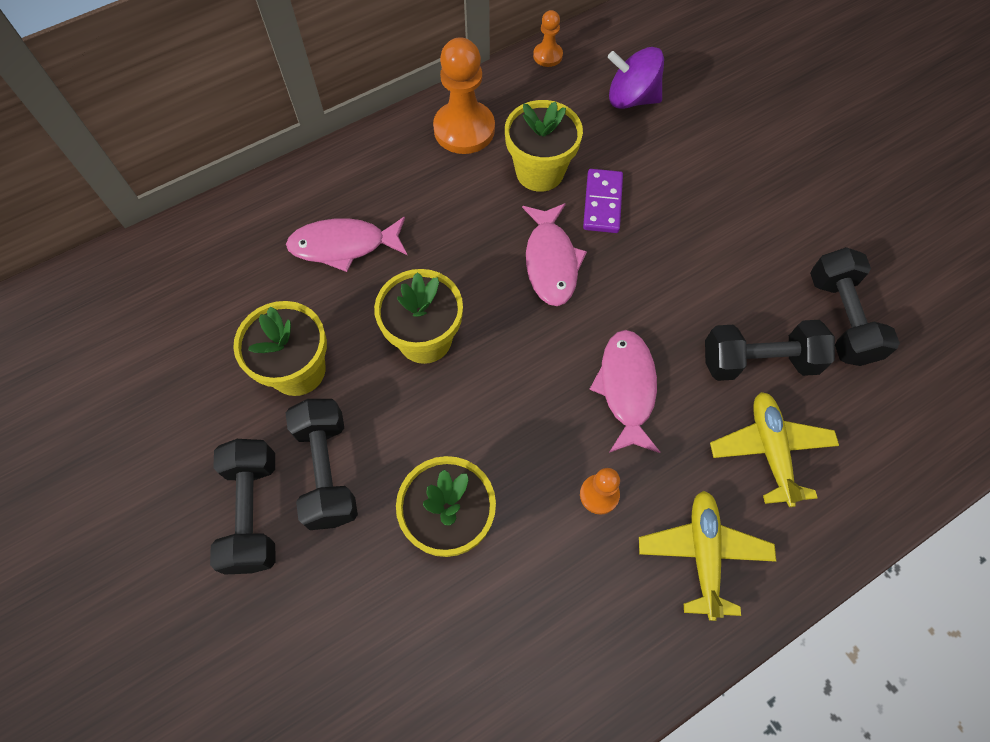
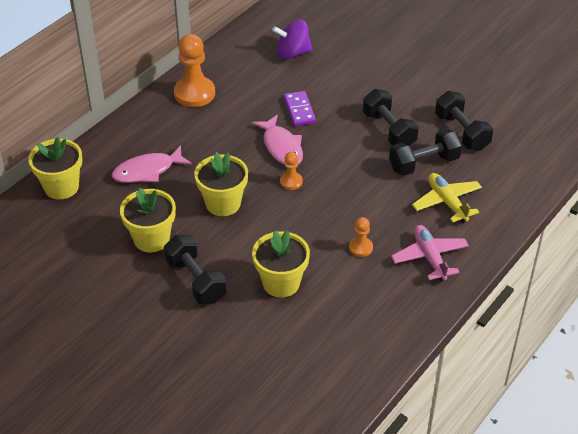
camera: 20 degrees left, 20 degrees down
black dumbbell [210,439,275,575] -> black dumbbell moved to [363,89,419,146]
yellow flower pot [505,100,583,192] -> yellow flower pot moved to [28,137,82,200]
orange pawn [533,10,563,67] -> orange pawn moved to [280,152,303,190]
pink fish [589,330,660,453] -> none
yellow plane [639,491,776,621] -> pink plane [391,225,469,282]

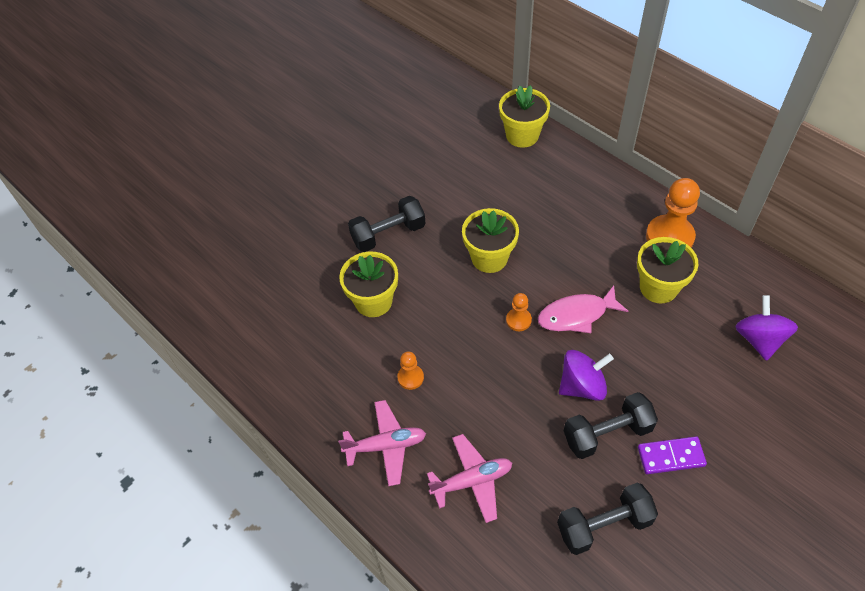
camera: 100 degrees right, 10 degrees up
pink fish [112,145,192,183] -> none
yellow flower pot [120,188,176,252] -> yellow flower pot moved to [637,237,698,303]
purple domino [284,91,316,126] -> purple domino moved to [638,436,707,474]
black dumbbell [389,129,462,176] -> none
yellow plane [412,173,482,223] -> pink plane [427,434,512,523]
none -> purple spinning top [559,350,614,401]

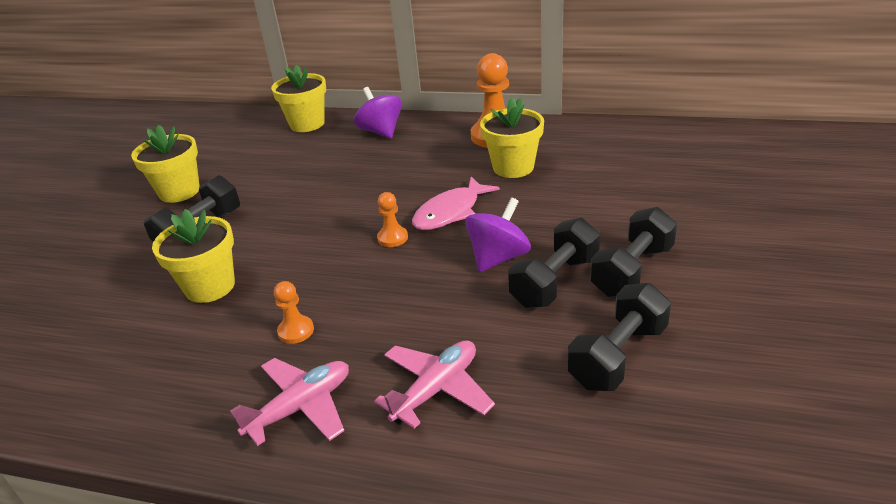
camera: 30 degrees left, 20 degrees down
yellow flower pot [462,208,519,273] -> yellow flower pot moved to [131,125,200,203]
purple domino [638,436,707,474] -> black dumbbell [590,207,677,297]
purple spinning top [735,295,798,361] -> purple spinning top moved to [354,87,402,139]

